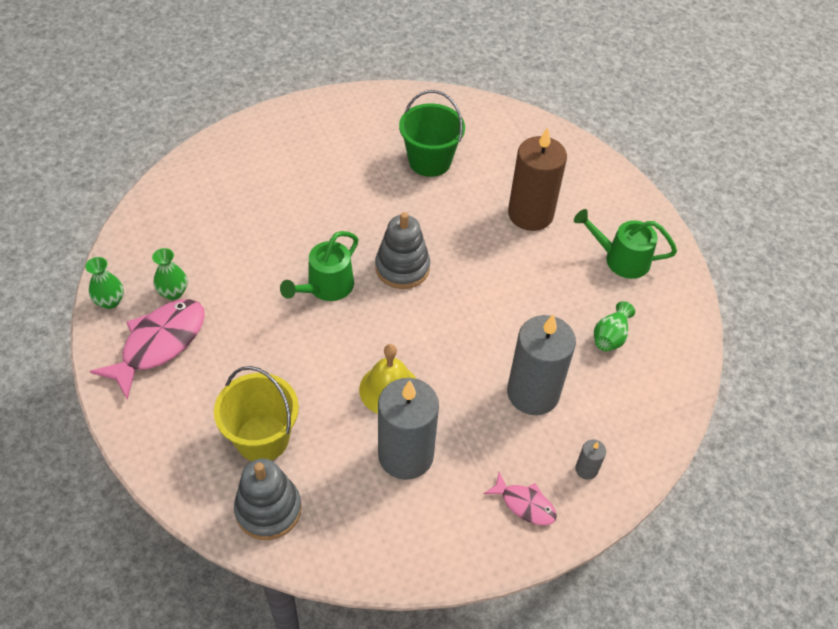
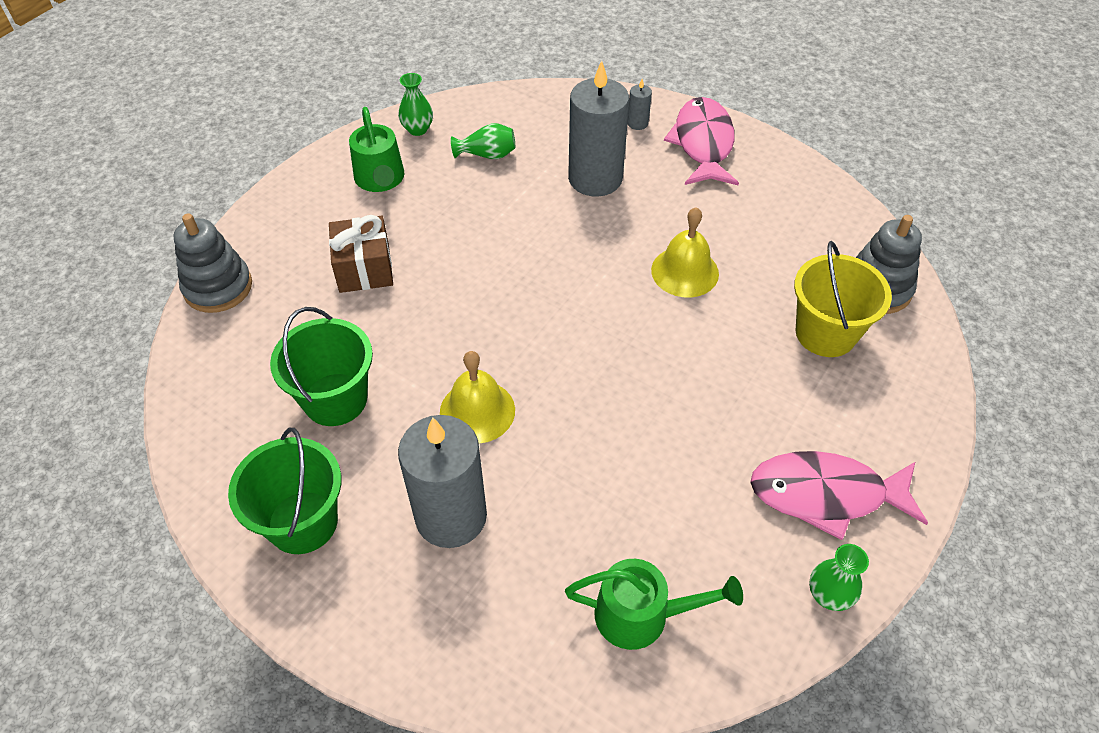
camera: 120 degrees left, 0 degrees up
green vase [152,248,188,300] -> green vase moved to [398,73,433,136]
green watering can [280,231,359,301] -> green watering can moved to [565,559,743,650]
grey stacking toy [375,212,430,289] -> grey stacking toy moved to [174,214,252,313]
grey candle [378,378,439,480] -> grey candle moved to [398,415,487,548]
pink fish [484,472,557,526] -> pink fish [664,97,739,185], size x1.85
brown candle [508,127,567,231] -> brown gift [329,215,393,293]
none -> green bucket [228,428,341,554]
none -> yellow bell [440,351,515,444]

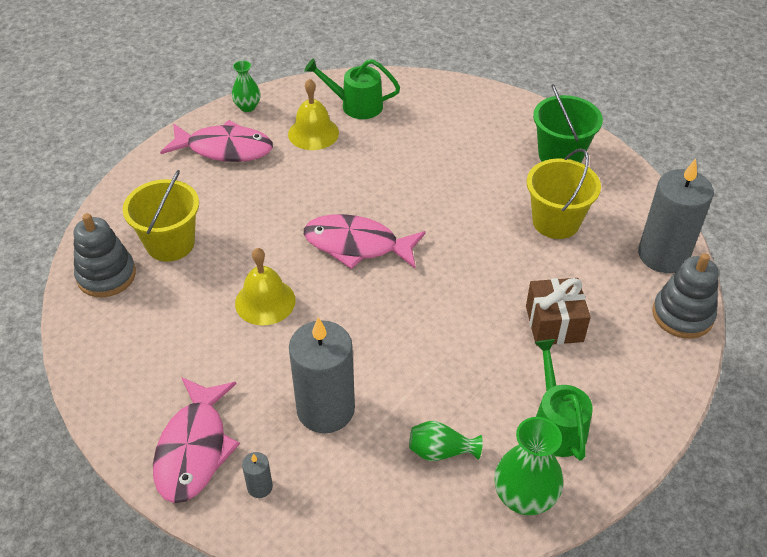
camera: 175 degrees left, 5 degrees down
green bucket [270,307,373,426] -> yellow bucket [527,148,601,239]
green vase [398,73,433,136] -> green vase [494,417,563,515], size x1.63
grey candle [398,415,487,548] -> grey candle moved to [638,159,714,273]
yellow bell [440,351,515,444] -> yellow bell moved to [288,79,339,150]
none -> pink fish [304,214,426,269]

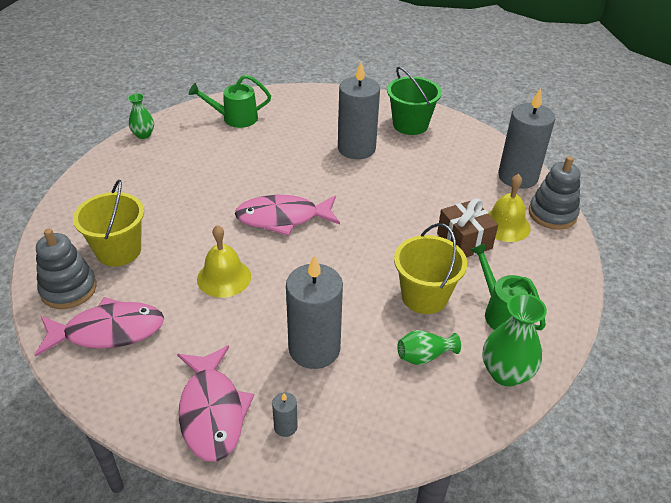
camera: 20 degrees left, 5 degrees down
pink fish [160,120,273,162] -> pink fish moved to [35,297,164,357]
yellow bell [288,79,339,150] -> yellow bell moved to [488,174,531,242]
yellow bucket [527,148,601,239] -> yellow bucket moved to [394,223,467,314]
none -> grey candle [338,62,380,159]

